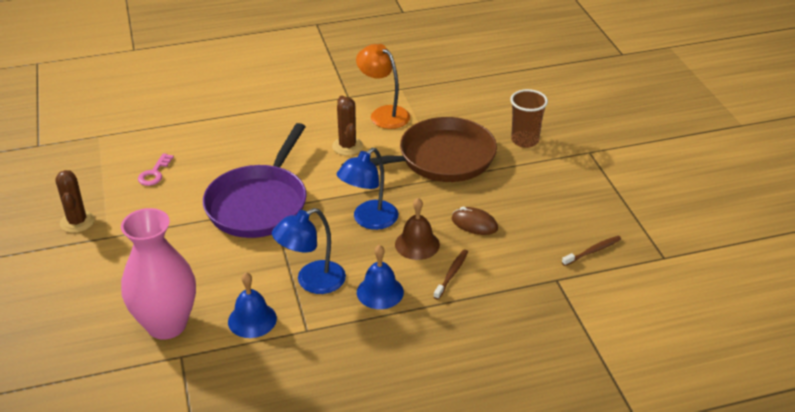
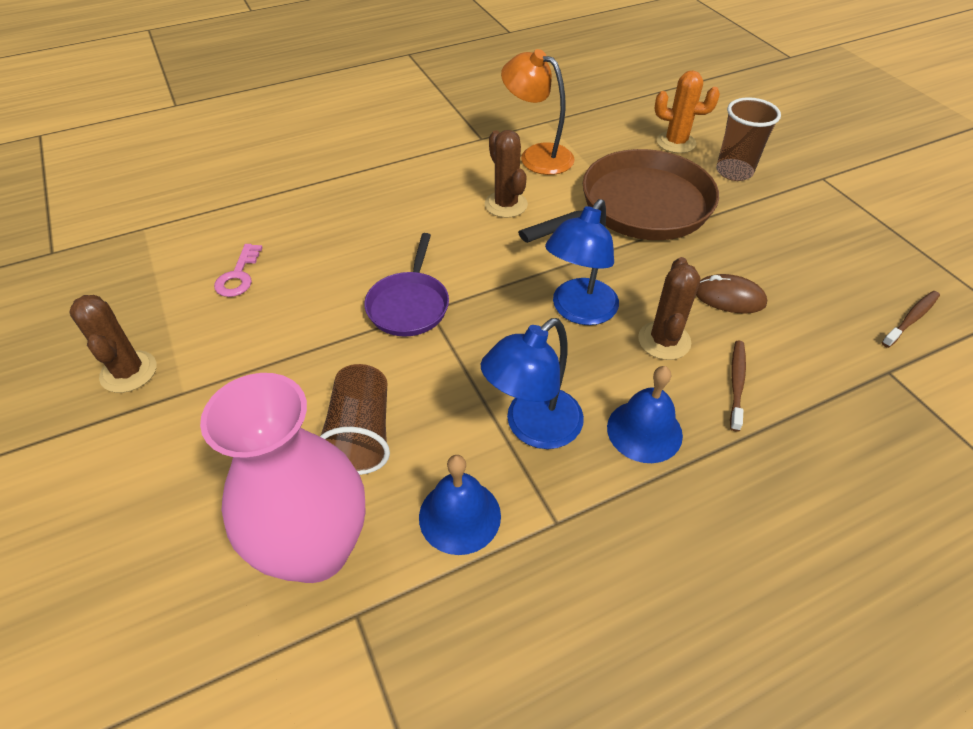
camera: 10 degrees left, 10 degrees up
purple pan [203,123,307,238] -> purple pan [364,233,449,336], size x0.54
brown bell [395,198,440,260] -> brown cactus [638,257,701,360]
none -> brown cup [320,364,390,475]
none -> orange cactus [655,70,720,153]

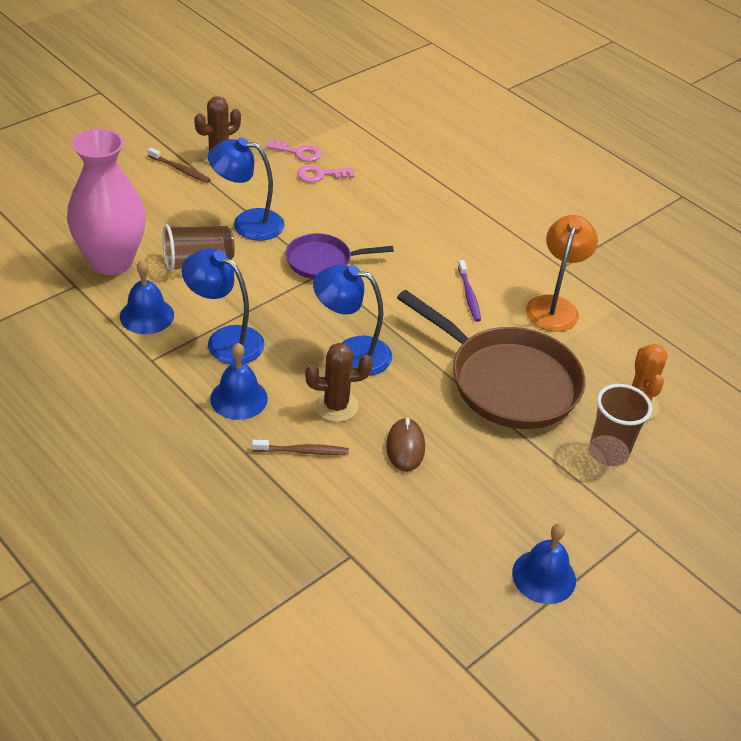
camera: 70 degrees right, 5 degrees down
brown cactus [485,130,528,218] -> purple toothbrush [458,260,481,322]
brown toothbrush [882,291,940,348] -> brown toothbrush moved to [148,147,211,183]
none -> blue lamp [208,137,284,241]
none -> pink key [266,139,321,162]
none -> blue bell [512,523,576,604]

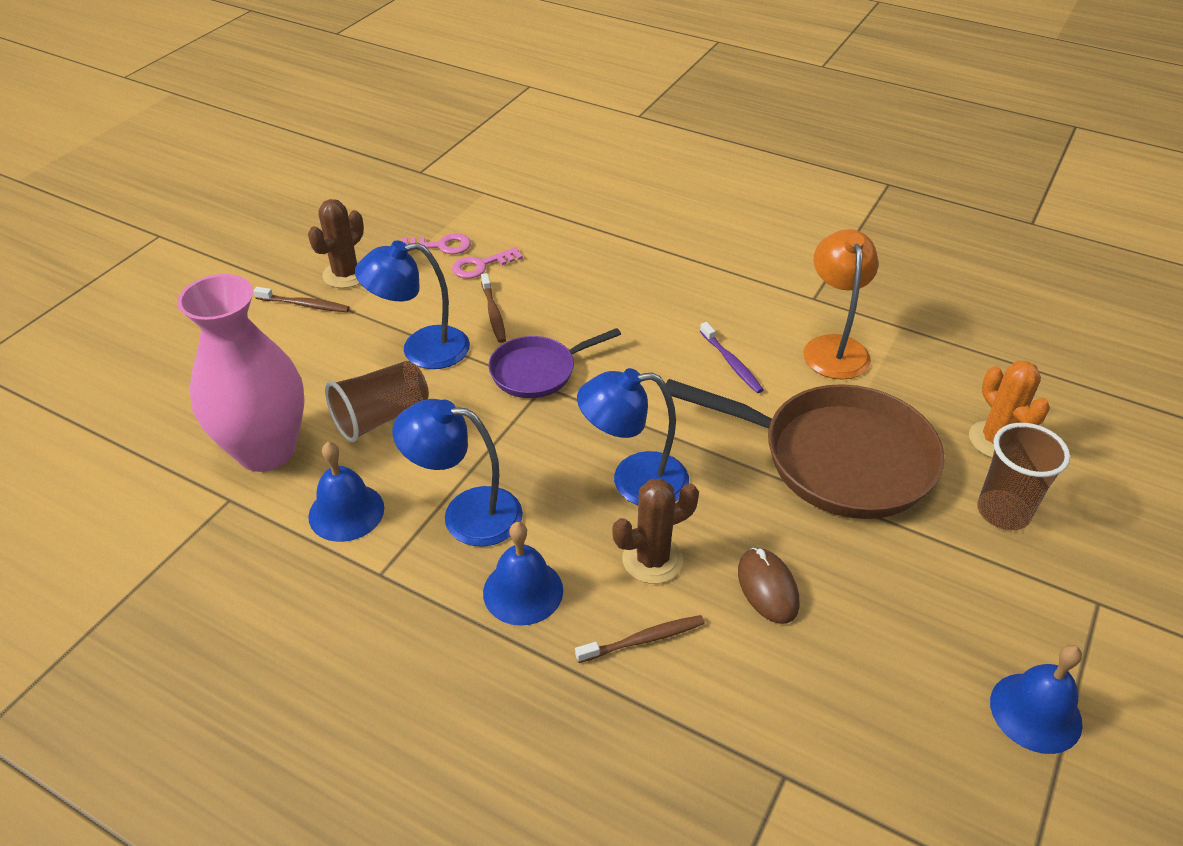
camera: 15 degrees left, 0 degrees up
none -> brown toothbrush [481,273,506,343]

